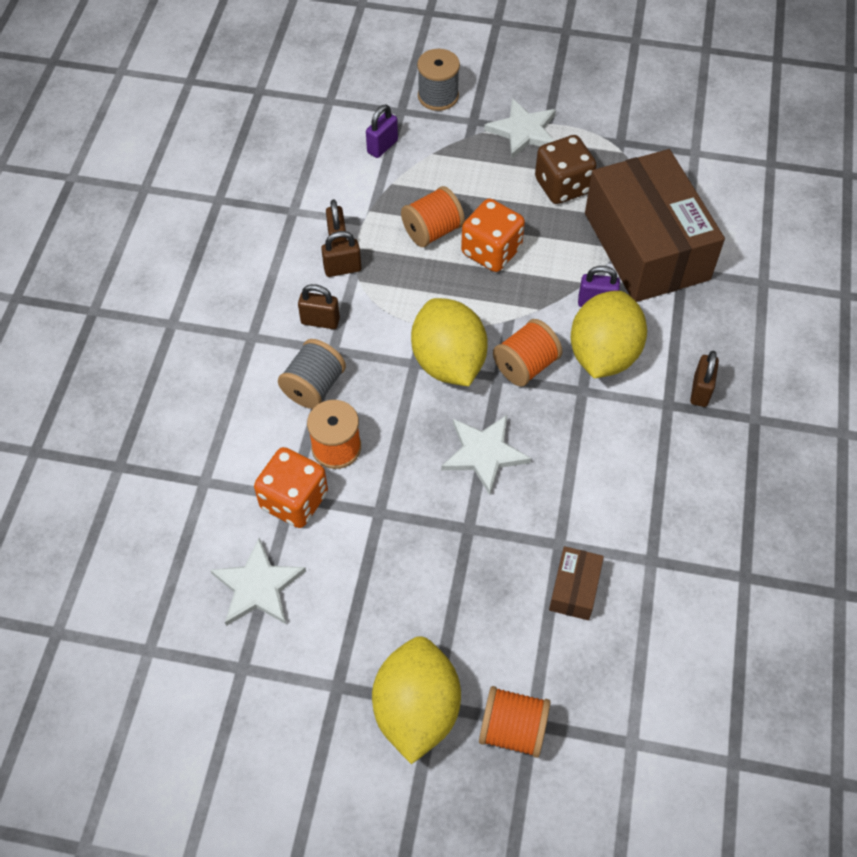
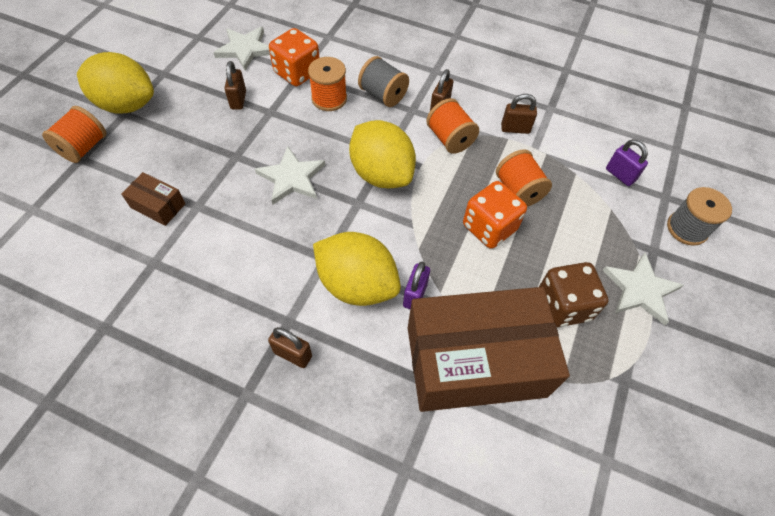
camera: 100 degrees right, 0 degrees up
brown padlock [321,231,361,277] -> brown padlock moved to [225,61,246,110]
yellow lemon [411,298,488,386] -> yellow lemon turned 60 degrees clockwise [349,120,416,188]
orange spool [493,319,563,387] -> orange spool moved to [426,98,479,154]

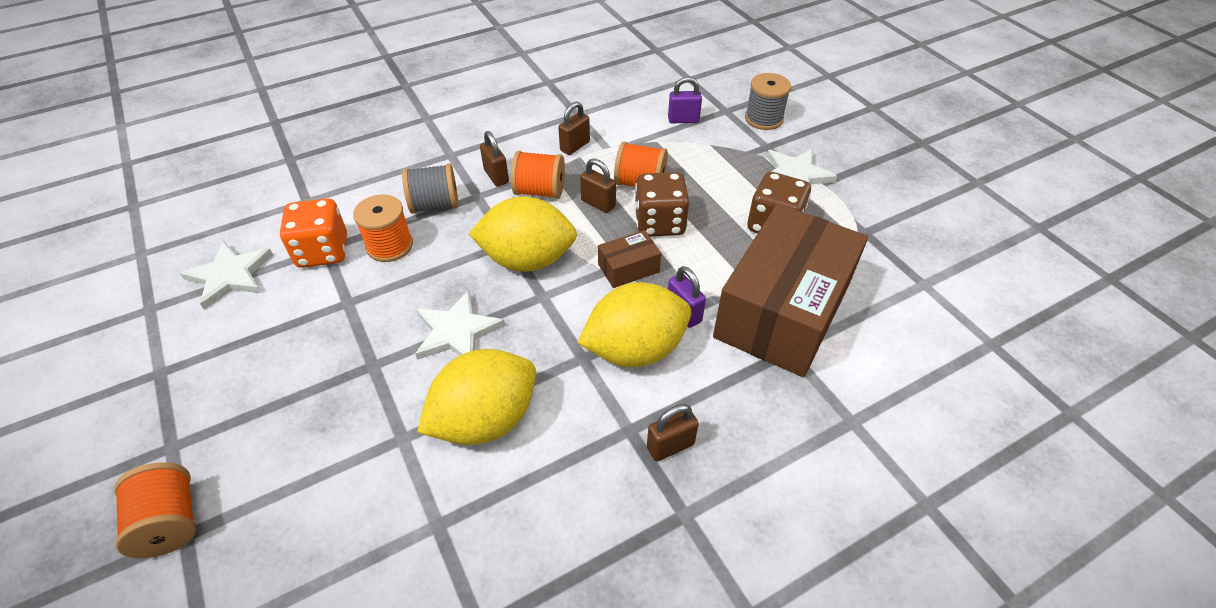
camera: 50 degrees left, 10 degrees down
yellow lemon [77,52,154,113] -> yellow lemon moved to [417,349,536,445]
brown box [121,172,186,226] -> brown box moved to [598,230,661,288]
brown padlock [225,61,246,110] -> brown padlock moved to [580,159,616,213]
orange dice [463,181,527,249] -> brown dice [635,172,689,236]

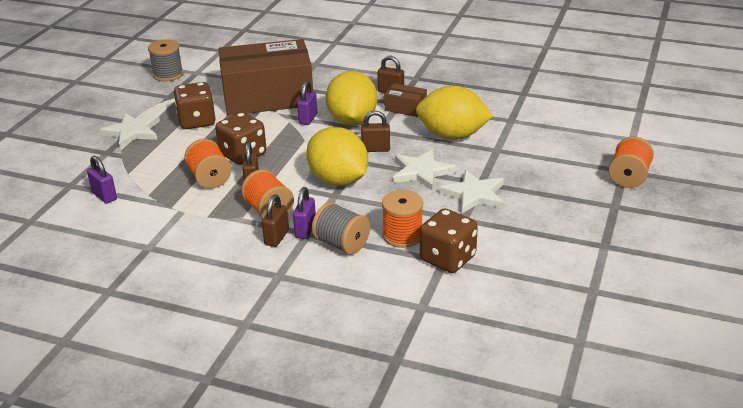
camera: 130 degrees left, 15 degrees down
white star [180,241,273,310] -> white star moved to [439,170,504,213]
orange dice [280,198,347,268] -> brown dice [420,208,478,273]
brown padlock [558,102,590,155] -> brown padlock moved to [361,111,390,152]
yellow lemon [577,282,691,367] -> yellow lemon turned 60 degrees clockwise [326,71,377,125]
brown box [598,230,661,288] -> brown box moved to [384,83,427,117]
grey spool [745,73,791,130] -> grey spool moved to [148,39,183,81]
none -> purple padlock [293,187,316,239]

